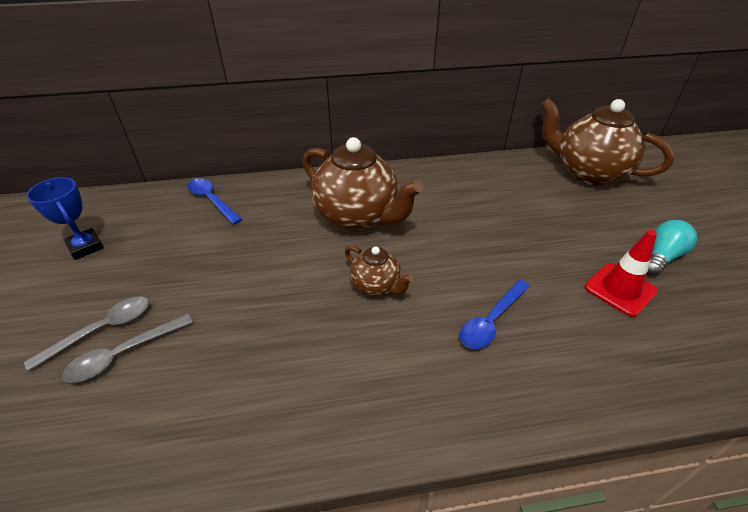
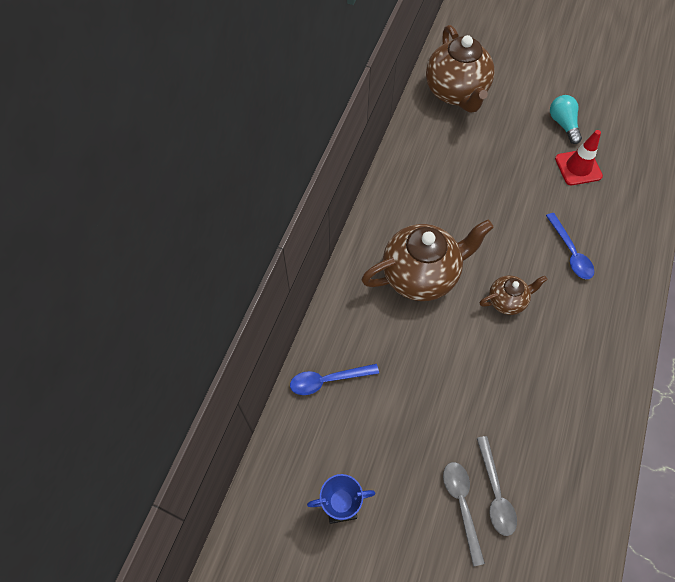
camera: 60 degrees left, 20 degrees up
brown teapot [541,98,674,186] -> brown teapot turned 75 degrees counterclockwise [426,25,494,113]

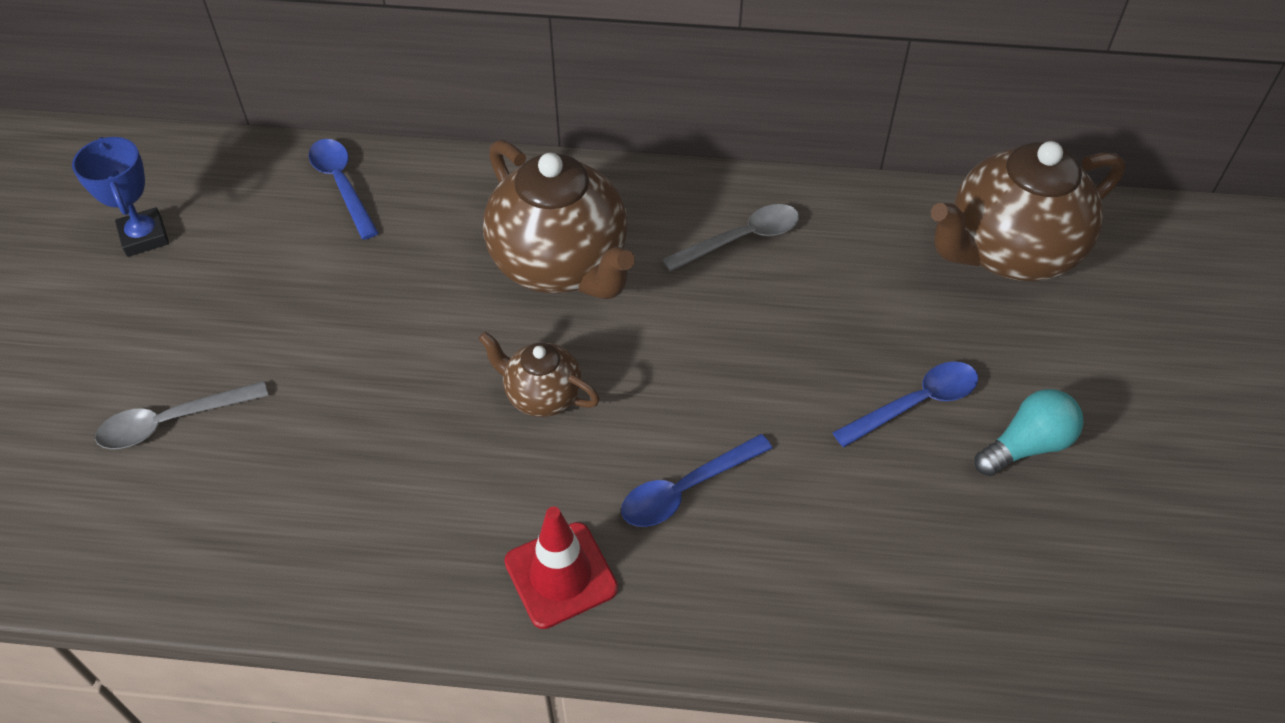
camera: 75 degrees right, 10 degrees down
grey spoon [443,462,485,566] -> grey spoon moved to [662,204,799,271]
brown teapot [480,275,548,315] -> brown teapot turned 150 degrees clockwise [478,332,600,417]
red traffic cone [555,130,603,185] -> red traffic cone moved to [504,507,618,629]
none -> blue spoon [832,362,978,447]

